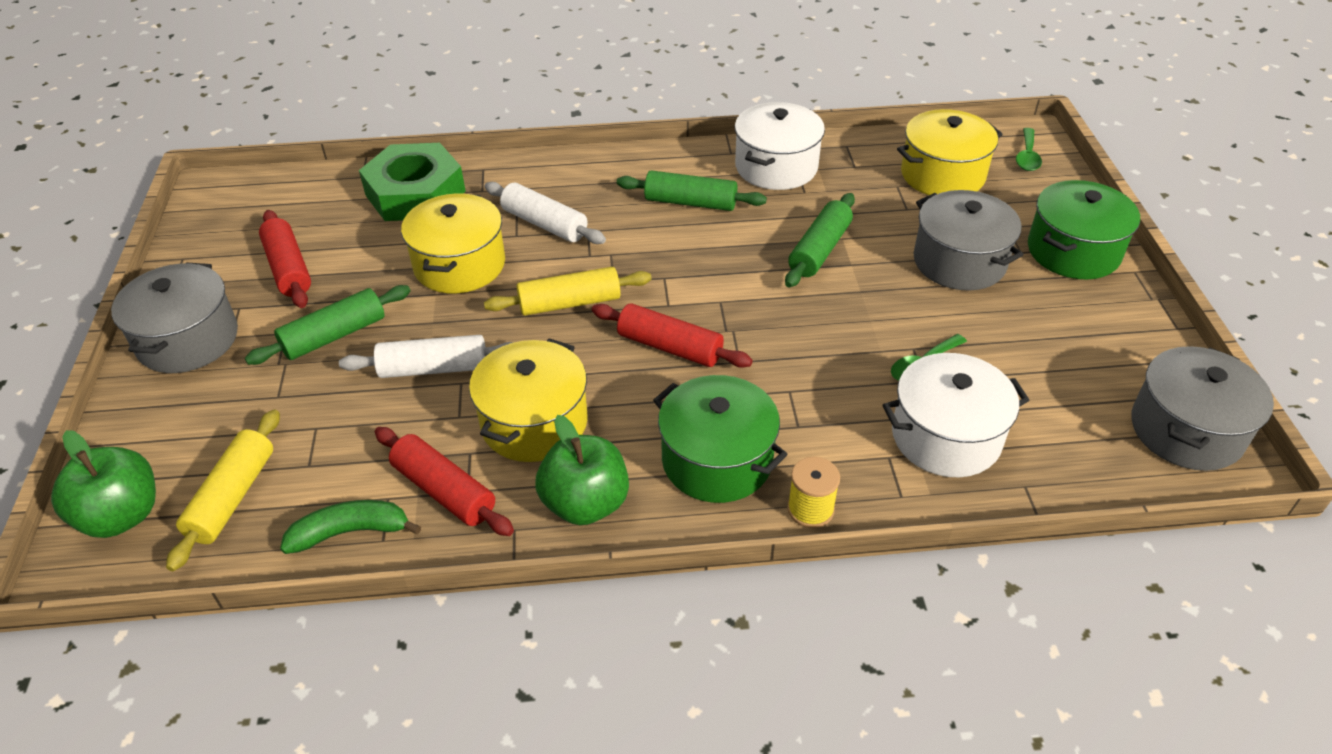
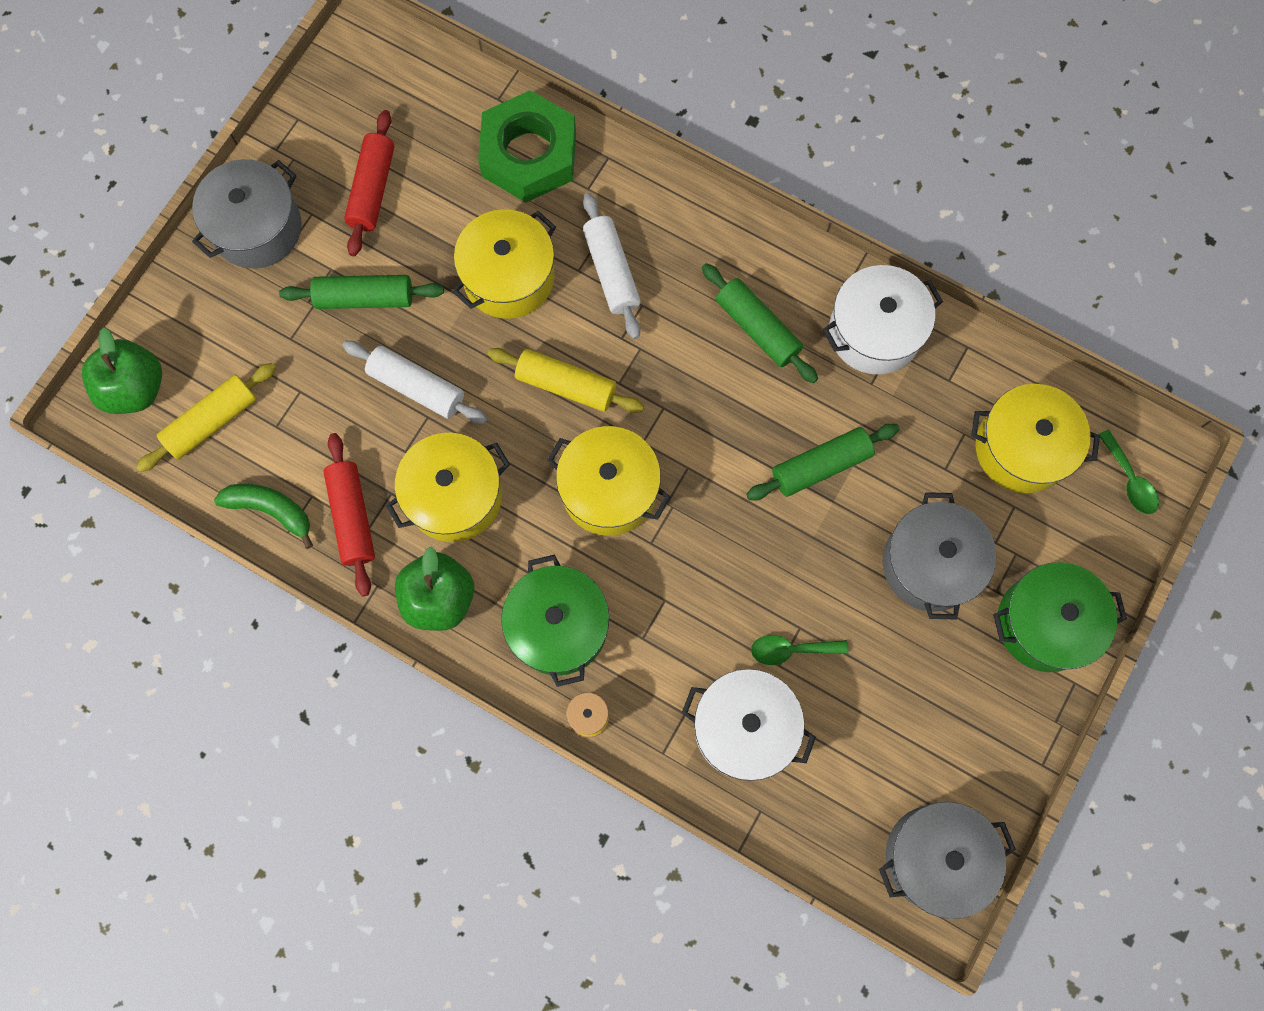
camera: 35 degrees right, 30 degrees up
red rolling pin [592,304,752,368] -> yellow pot [547,426,671,536]
green spoon [1016,128,1042,171] -> green spoon turned 75 degrees counterclockwise [1098,429,1159,514]

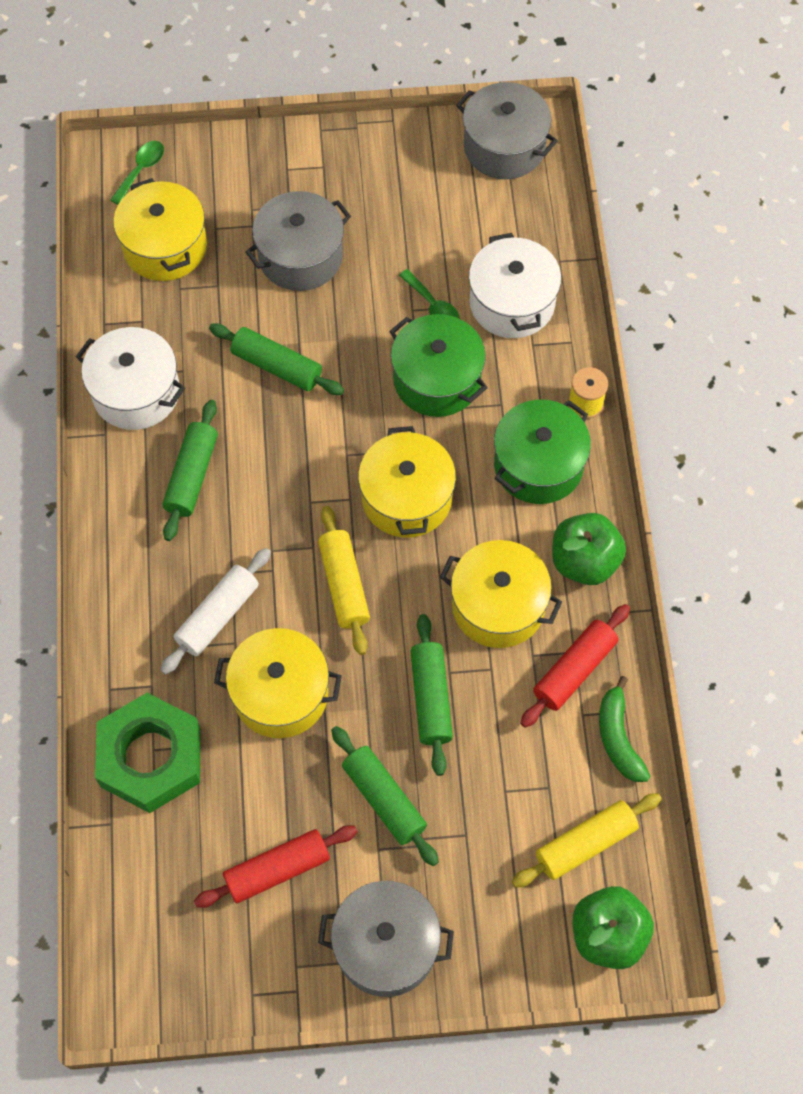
camera: 125 degrees left, 10 degrees down
yellow rolling pin [136,363,276,472] -> yellow rolling pin turned 45 degrees counterclockwise [512,793,662,888]
white rolling pin [343,341,487,424] -> green rolling pin [410,614,453,776]
green pot [993,562,1127,672] -> green pot moved to [389,314,488,417]

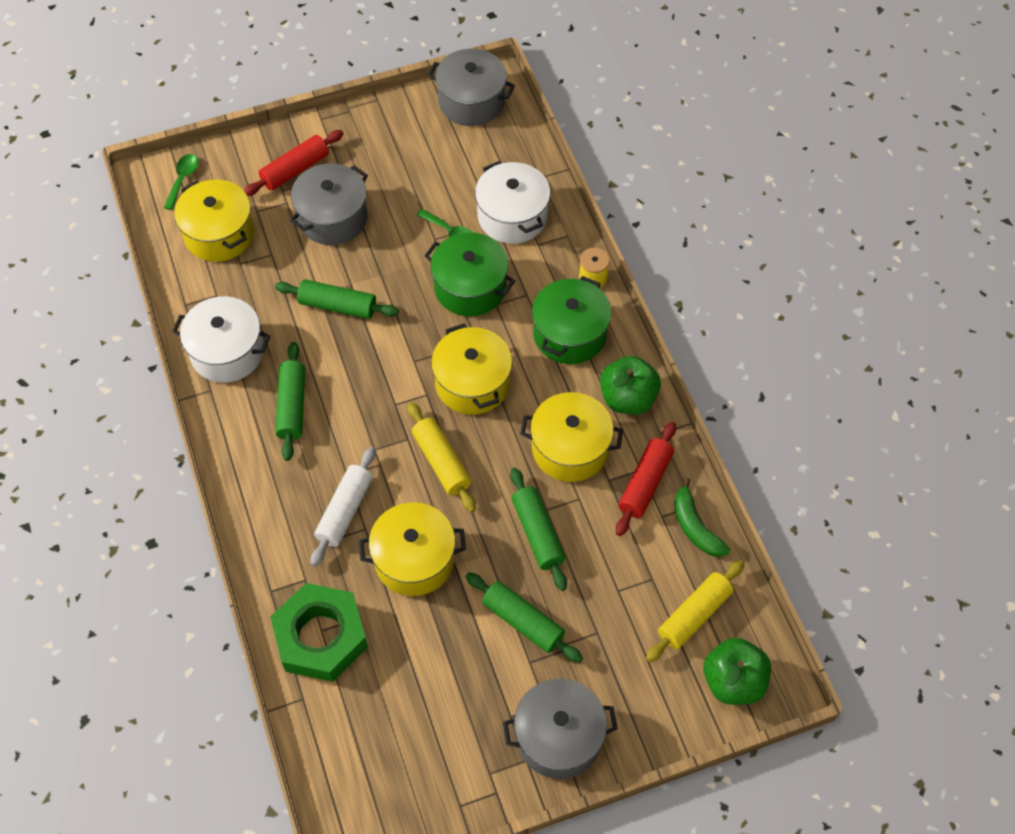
camera: 15 degrees left, 5 degrees down
red rolling pin [194,825,357,908] -> red rolling pin moved to [244,130,344,196]

